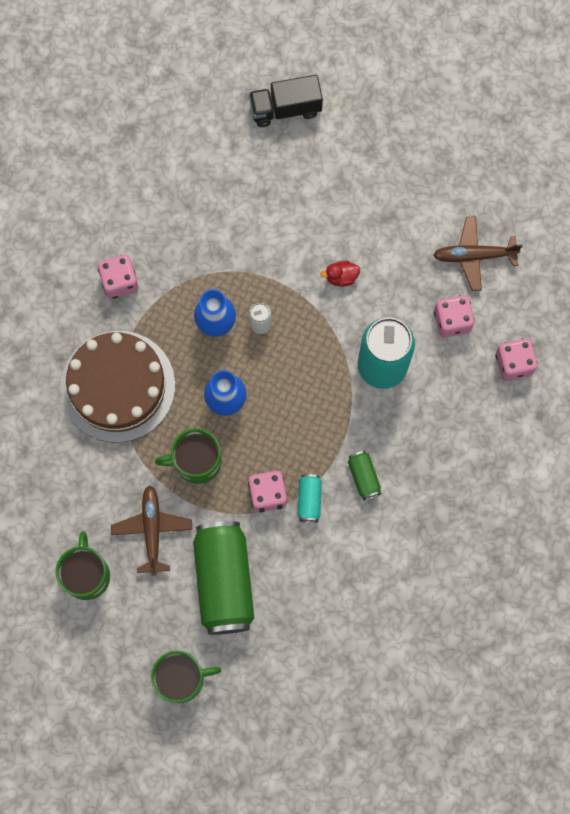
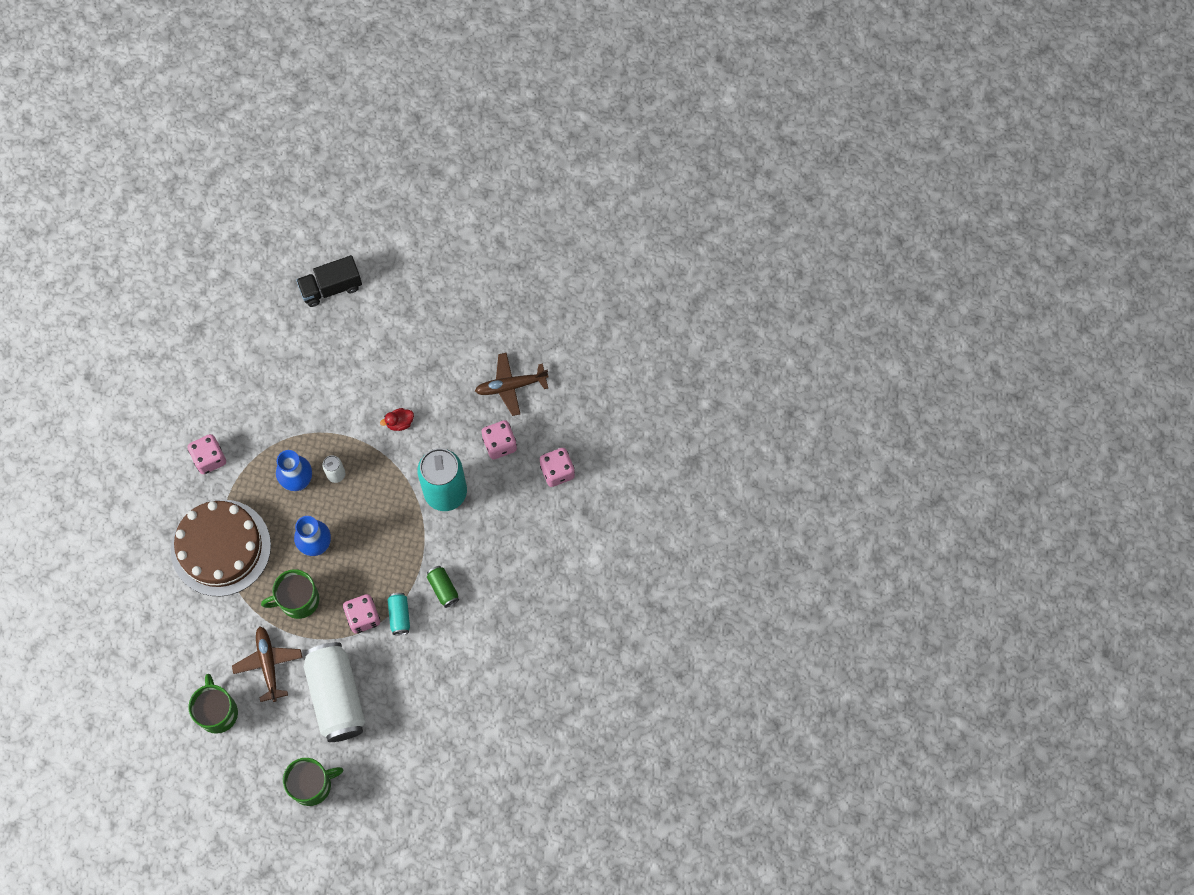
camera: 10 degrees left, 5 degrees down
green can [193,521,254,635] -> white can [304,642,365,742]

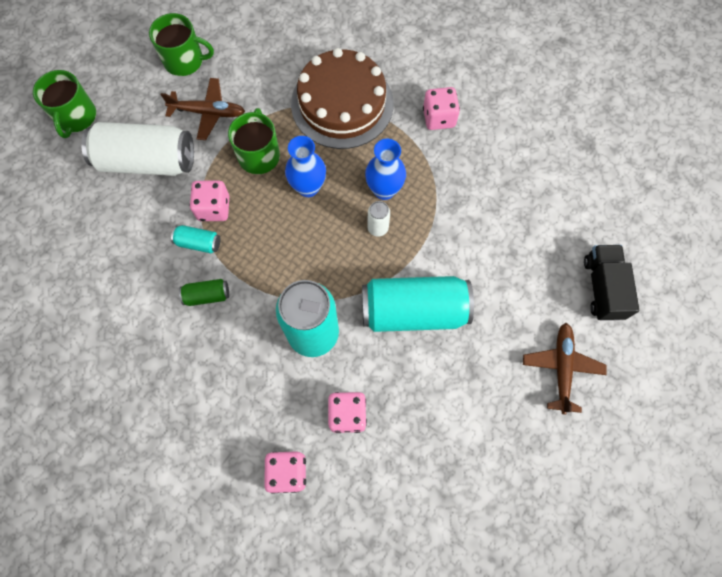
camera: 110 degrees right, 0 degrees up
red duck [380,408,414,431] -> turquoise can [362,276,474,332]
brown plane [475,353,548,416] -> brown plane moved to [523,323,607,415]

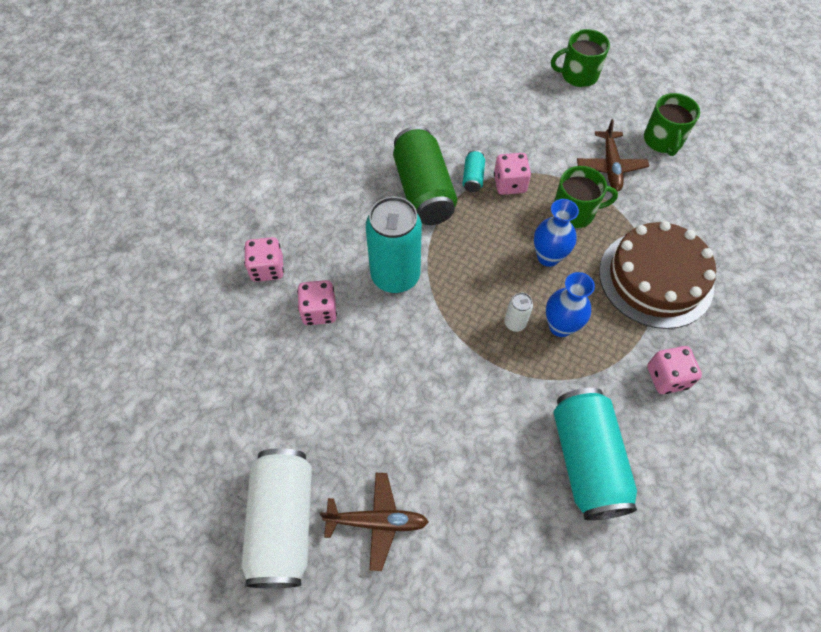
camera: 85 degrees right, 10 degrees down
white can [81,122,194,176] -> white can moved to [241,448,312,588]
green can [179,279,229,306] -> green can [393,126,457,225], size x2.28
turquoise can [362,276,474,332] -> turquoise can moved to [553,388,637,520]
black truck [584,245,639,321] -> none

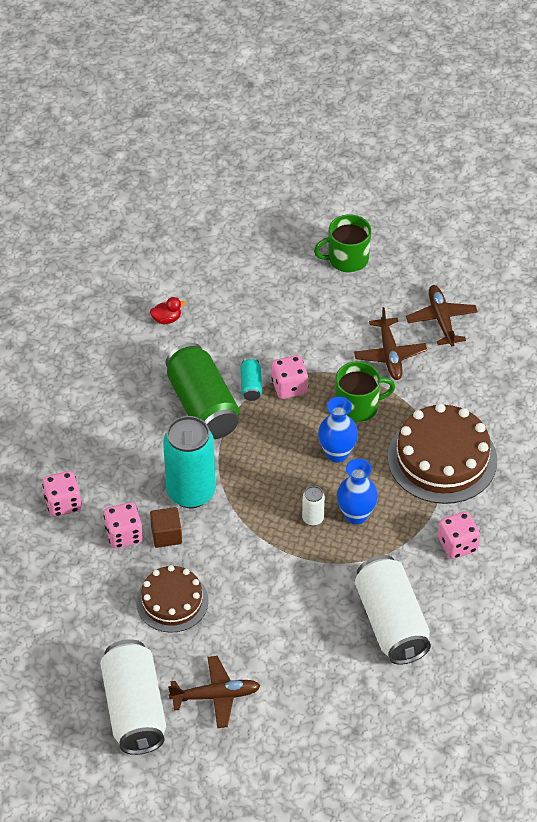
camera: 10 degrees left, 10 degrees down
turquoise can [553,388,637,520] -> white can [355,555,431,665]
green mug [644,93,700,156] -> brown plane [406,285,478,347]
none -> brown cake [136,565,208,633]
none -> red duck [150,297,186,324]
none -> brown cube [150,507,182,548]

